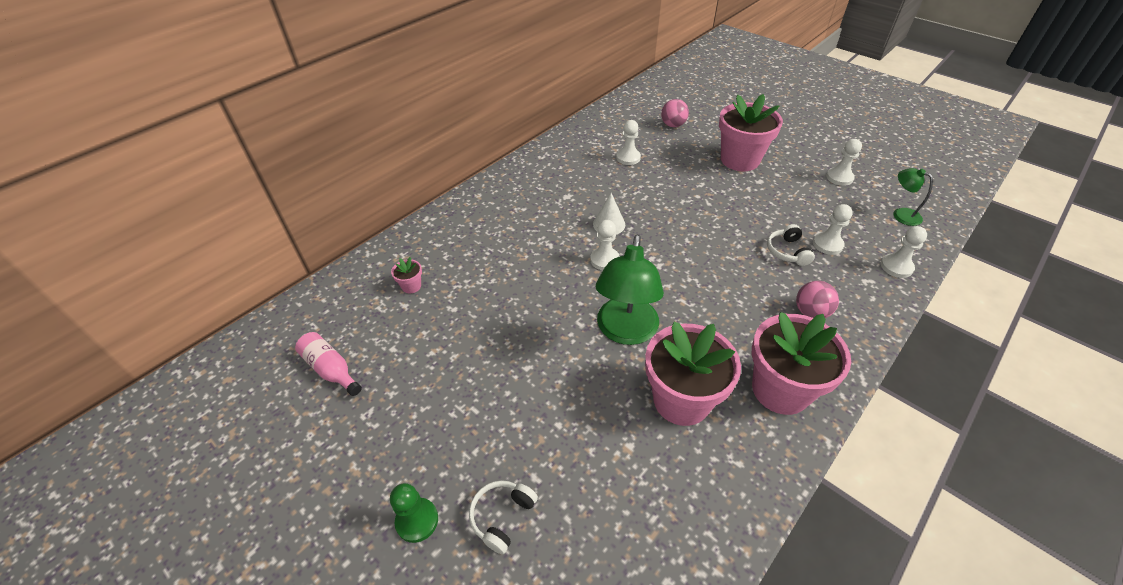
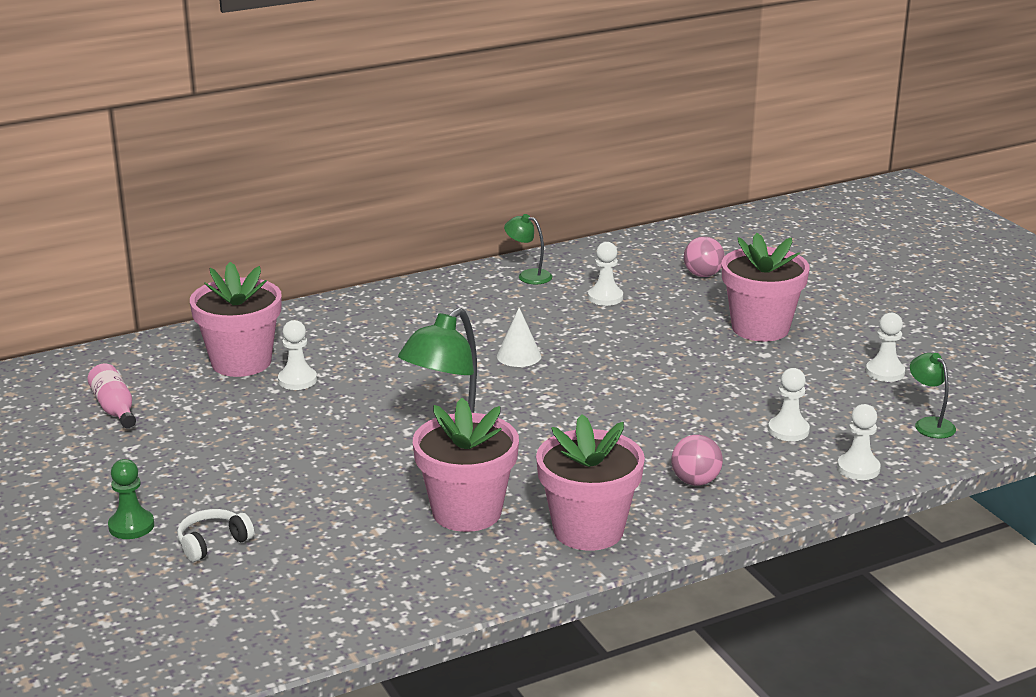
camera: 20 degrees right, 20 degrees down
pink flower pot [391,257,422,293] -> pink flower pot [190,262,282,377], size x2.45
white pawn [590,220,620,270] -> white pawn moved to [278,320,317,390]
white headphones [767,224,815,266] -> none
none -> green lamp [504,214,552,284]

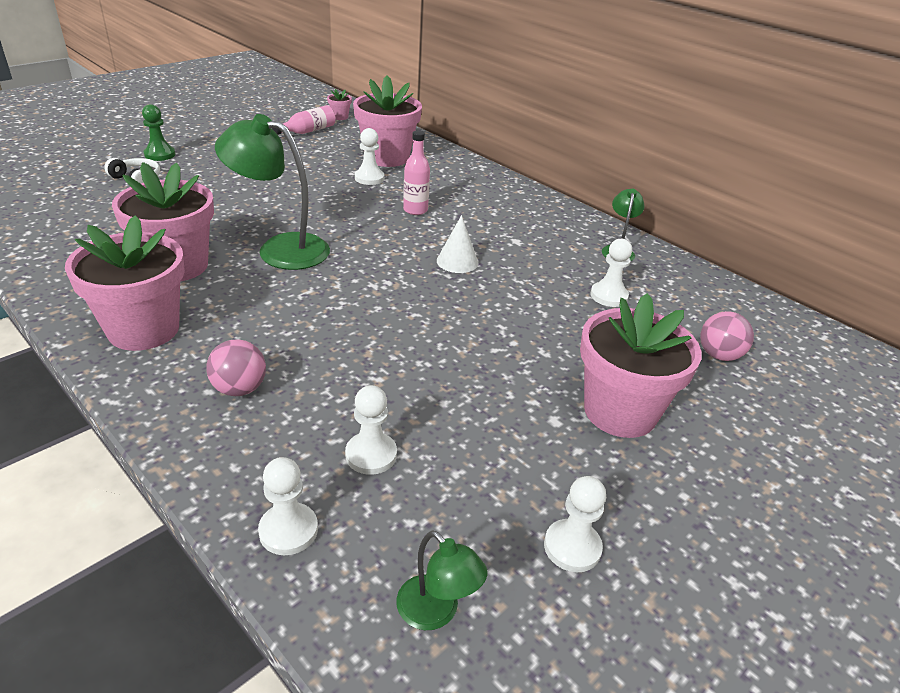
camera: 70 degrees right, 10 degrees up
green lamp [910,353,956,438] -> green lamp turned 90 degrees clockwise [396,531,487,630]
none -> pink flower pot [327,89,352,120]
none -> pink bottle [403,131,430,215]

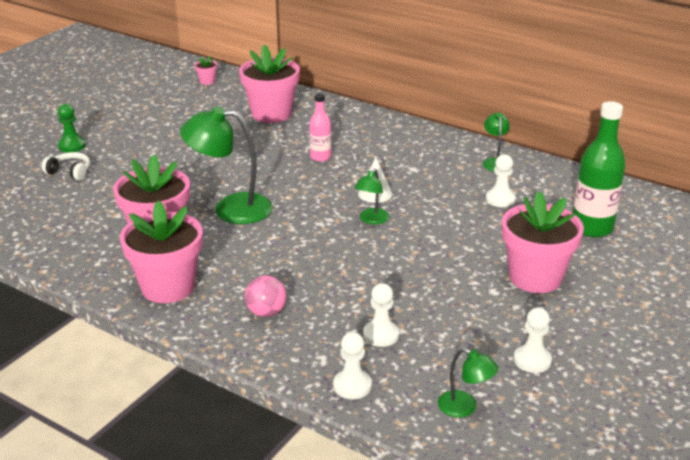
camera: 10 degrees left, 5 degrees down
pink bottle [272,105,336,135] -> none
white pawn [355,128,384,185] -> none
pink ball [700,311,754,361] -> green bottle [573,101,625,237]
none -> green lamp [355,168,389,225]

